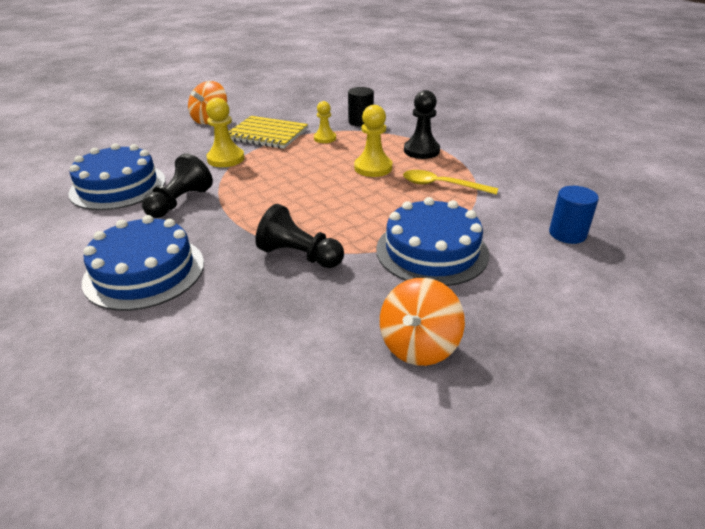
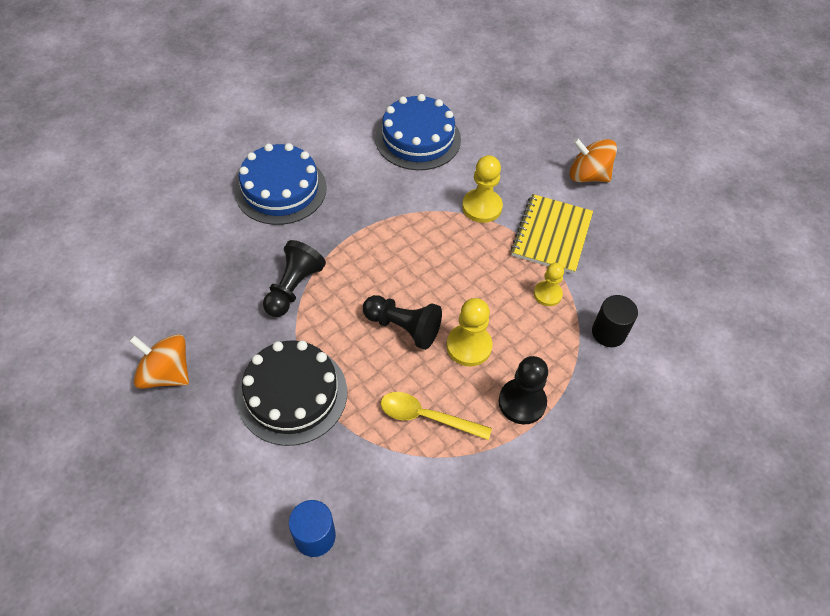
camera: 85 degrees right, 20 degrees up
black pawn [142,153,213,218] -> black pawn moved to [363,295,442,350]
blue cake [376,197,489,286] -> black cake [237,341,347,446]
yellow spoon [403,170,498,195] -> yellow spoon turned 90 degrees counterclockwise [381,392,492,440]

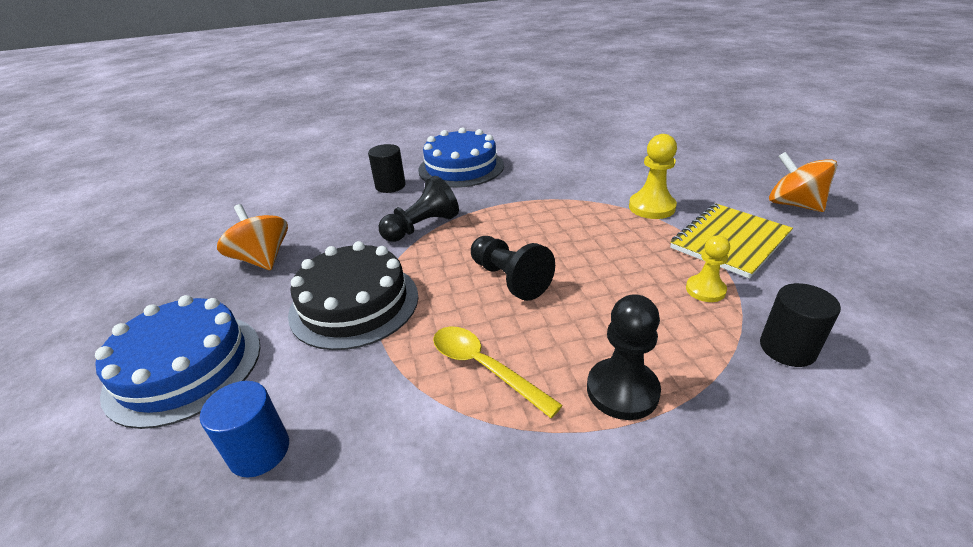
camera: 30 degrees right, 20 degrees down
blue cake [375,94,461,170] -> blue cake moved to [95,295,261,429]
yellow pawn [447,298,493,366] -> none
none -> black cylinder [368,144,406,193]

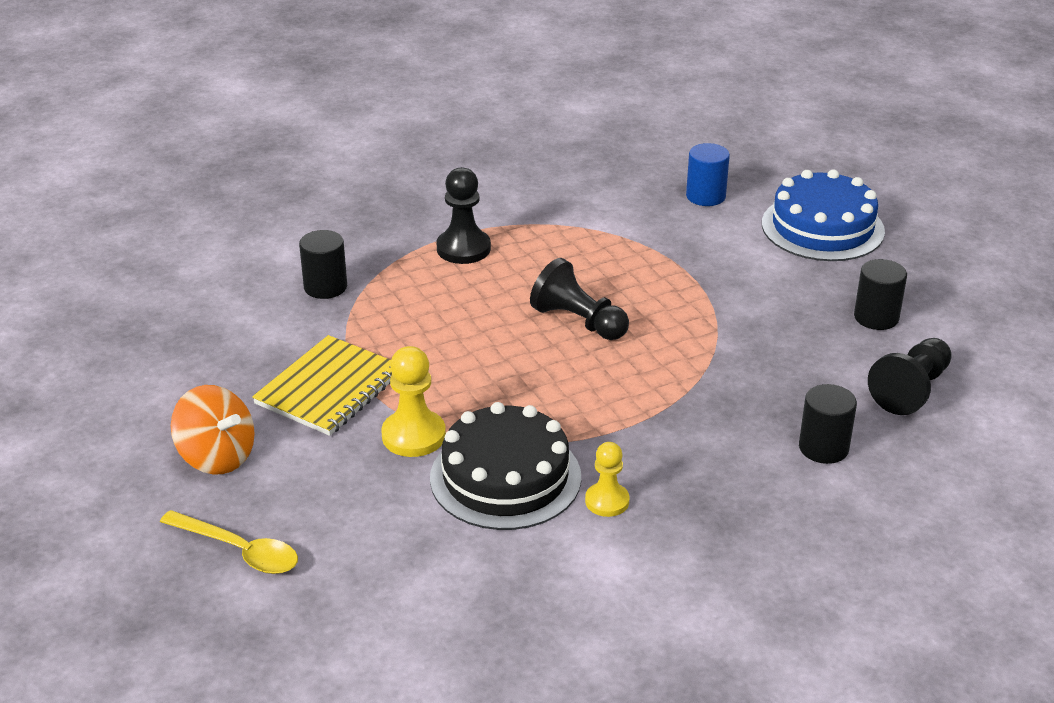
camera: 165 degrees right, 0 degrees up
orange spinning top [217,204,288,270] -> black cylinder [854,259,907,330]
black cake [288,241,418,350] -> black cake moved to [430,402,581,530]
black pawn [379,176,459,242] -> black pawn moved to [868,338,952,415]
blue cake [418,127,504,188] -> none
yellow spoon [433,327,563,418] -> yellow spoon moved to [160,510,298,574]
yellow pawn [686,236,730,302] -> yellow pawn moved to [585,442,630,517]

